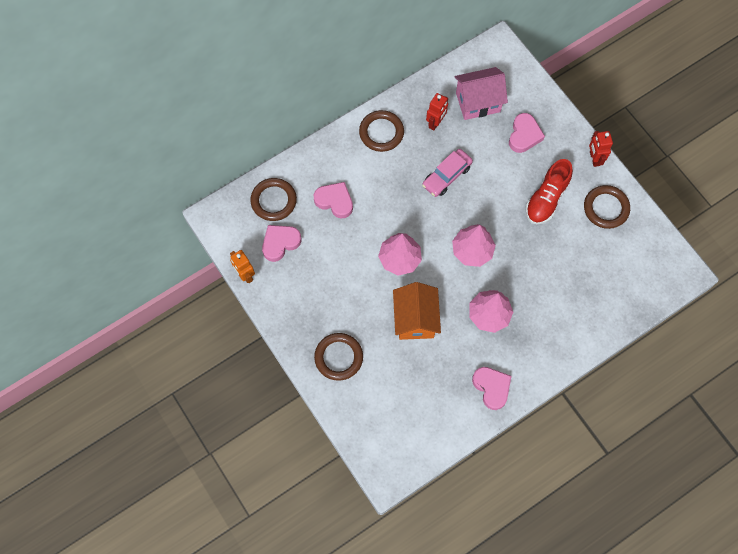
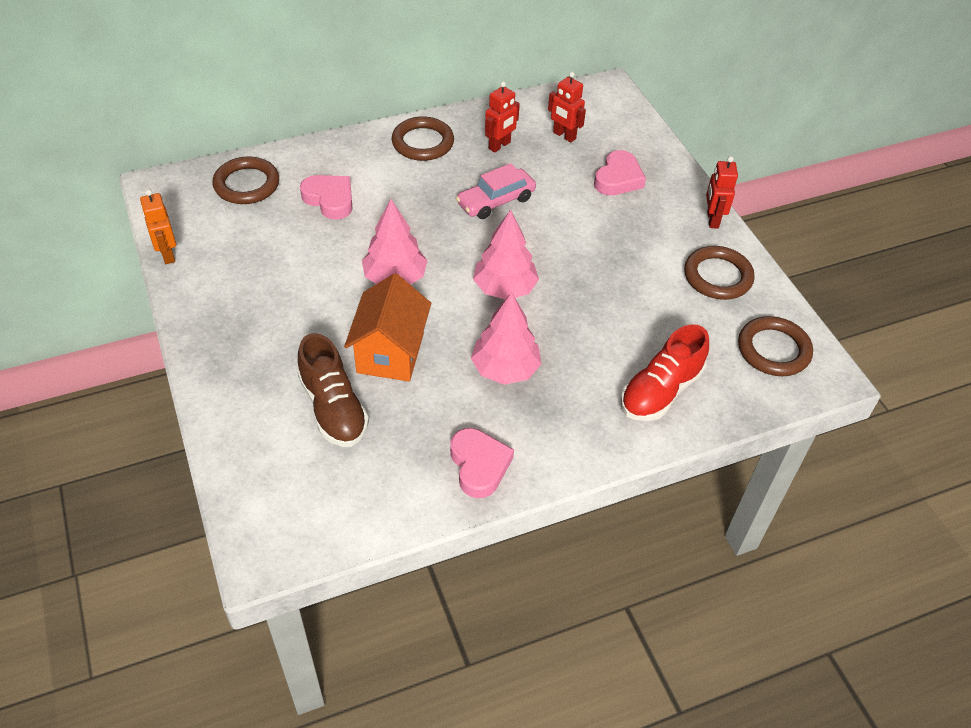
camera: 10 degrees right, 20 degrees down
pink heart [262,225,302,262] -> none
brown ring [314,333,363,381] -> brown ring moved to [738,316,813,376]
pink house [454,67,508,120] -> red robot [548,72,586,142]
red shoe [526,159,573,224] -> red shoe moved to [621,324,709,421]
none -> brown shoe [297,333,369,447]

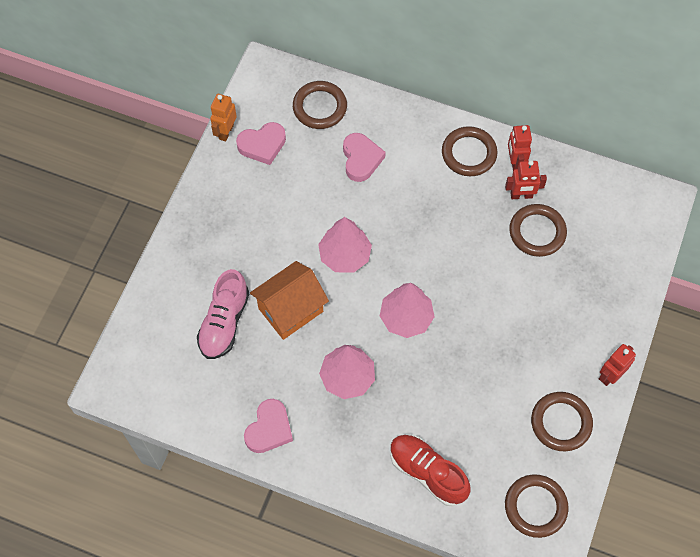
camera: 45 degrees right, 15 degrees up
brown shoe [297,333,369,447] -> pink shoe [197,269,249,359]
pink car [456,163,536,219] -> none
red robot [548,72,586,142] -> red robot moved to [508,125,532,171]
pink heart [594,150,646,196] -> pink heart moved to [236,122,286,165]
red shoe [621,324,709,421] -> red shoe turned 45 degrees clockwise [390,435,470,506]
none -> brown ring [509,204,567,257]

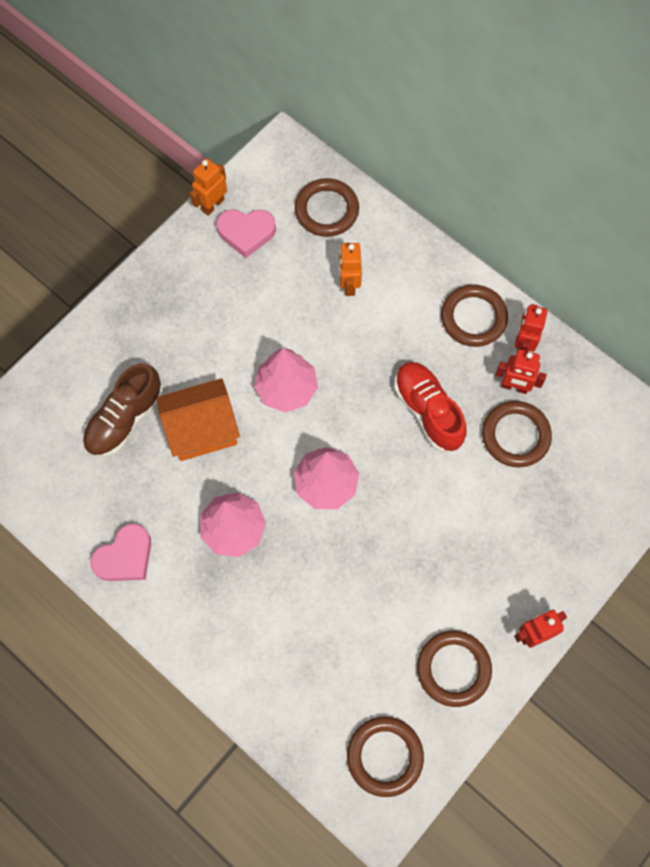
camera: 20 degrees right, 5 degrees up
pink shoe [197,269,249,359] -> brown shoe [83,363,163,457]
pink heart [343,133,386,182] -> orange robot [339,243,362,296]
red shoe [390,435,470,506] -> red shoe moved to [394,362,467,452]

